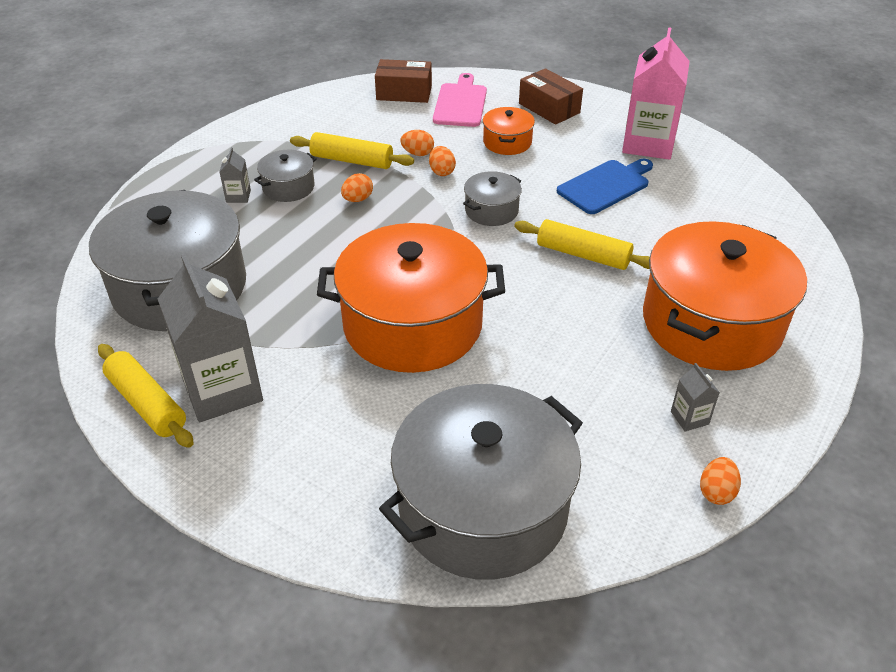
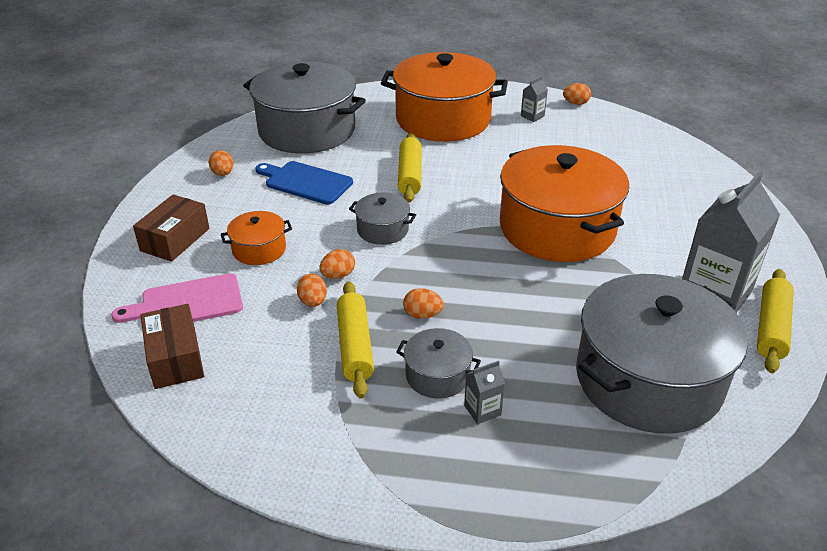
camera: 115 degrees left, 5 degrees down
grey pot [379,384,583,580] -> grey pot moved to [243,62,366,154]
pink carton [622,27,690,160] -> orange egg [209,150,234,176]

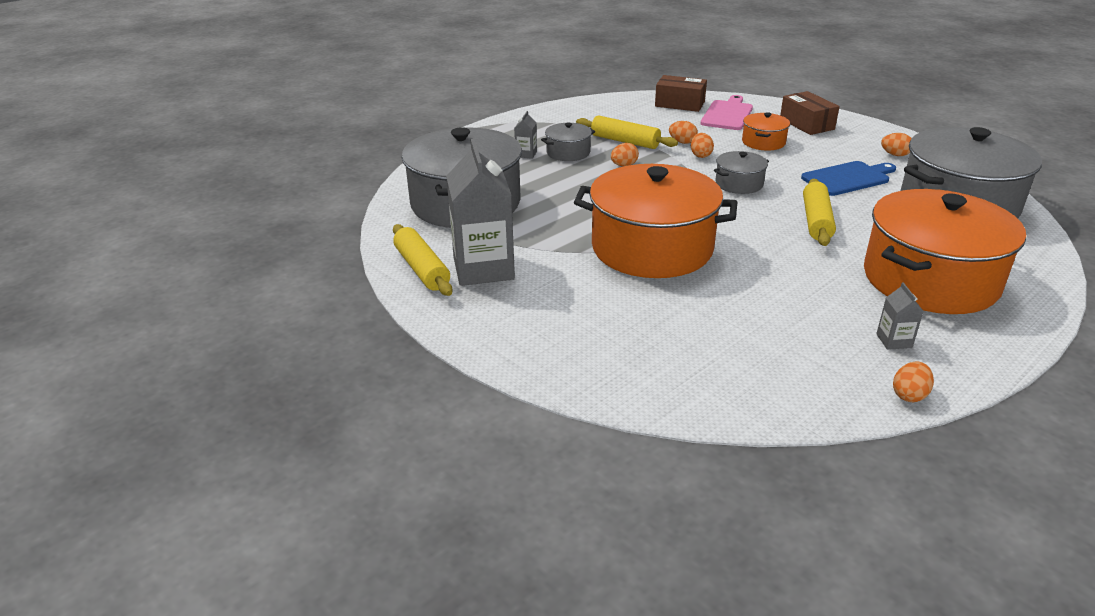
camera: 130 degrees right, 5 degrees down
yellow rolling pin [398,133,422,202] -> yellow rolling pin turned 60 degrees clockwise [803,179,836,246]

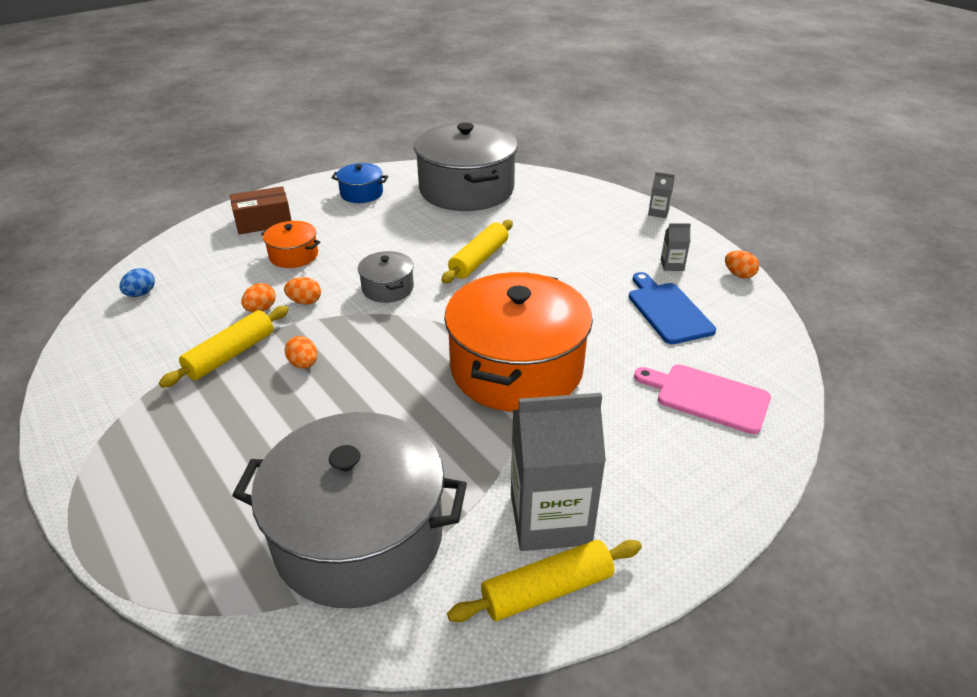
camera: 85 degrees left, 5 degrees up
grey carton [514,111,537,159] -> grey carton moved to [648,172,675,218]
grey pot [541,122,595,161] -> none
brown box [655,75,707,112] -> blue egg [119,268,155,297]
pink cutting board [700,95,753,130] -> pink cutting board moved to [634,364,771,434]
blue cutting board [801,161,896,196] -> blue cutting board moved to [629,272,716,344]
yellow rolling pin [803,179,836,246] -> yellow rolling pin turned 75 degrees counterclockwise [441,220,513,283]
orange pot [864,189,1026,314] -> none
orange egg [881,133,912,156] -> blue pot [331,163,388,203]

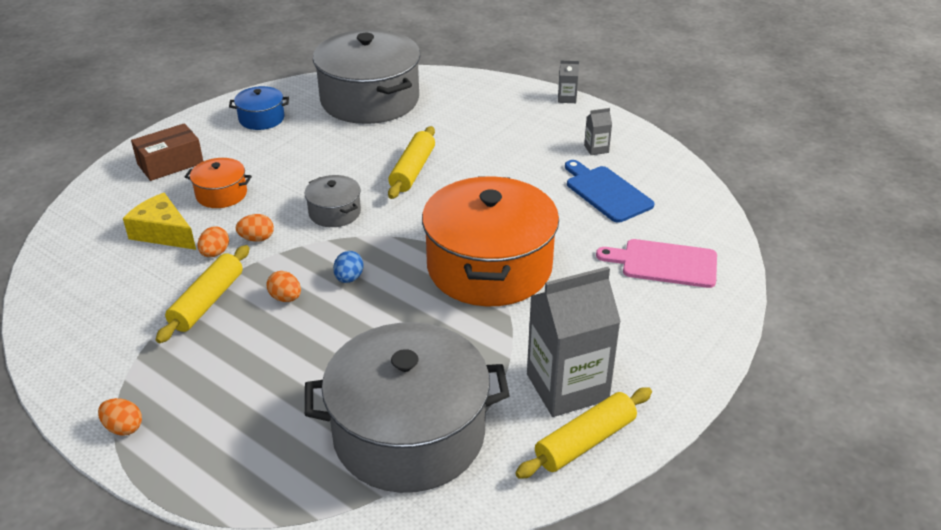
camera: 15 degrees left, 0 degrees up
blue egg [119,268,155,297] -> blue egg moved to [333,251,364,283]
orange egg [725,250,759,278] -> orange egg moved to [98,398,142,436]
none -> yellow cheese [123,193,196,250]

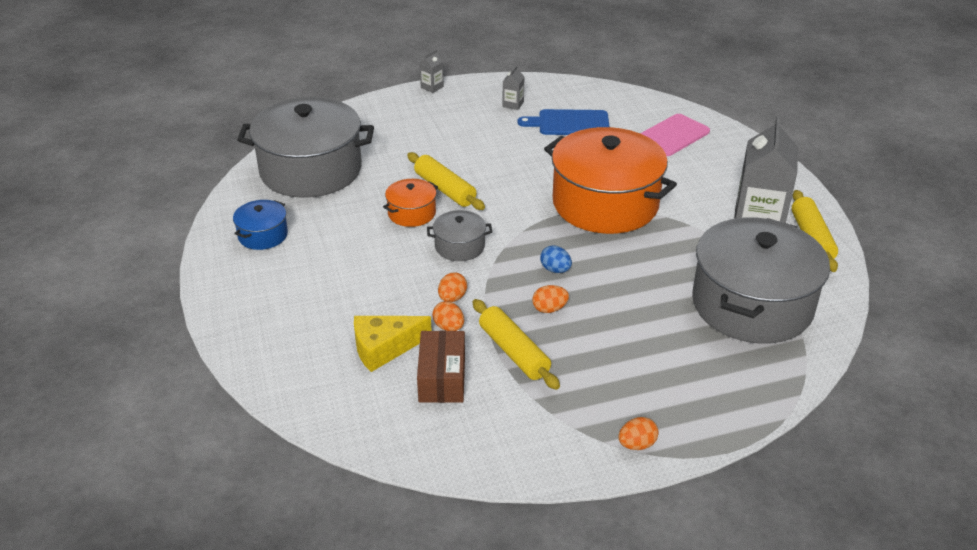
camera: 55 degrees left, 0 degrees up
brown box [131,123,203,181] -> brown box moved to [417,331,465,403]
orange pot [185,158,252,208] -> orange pot moved to [383,179,438,227]

